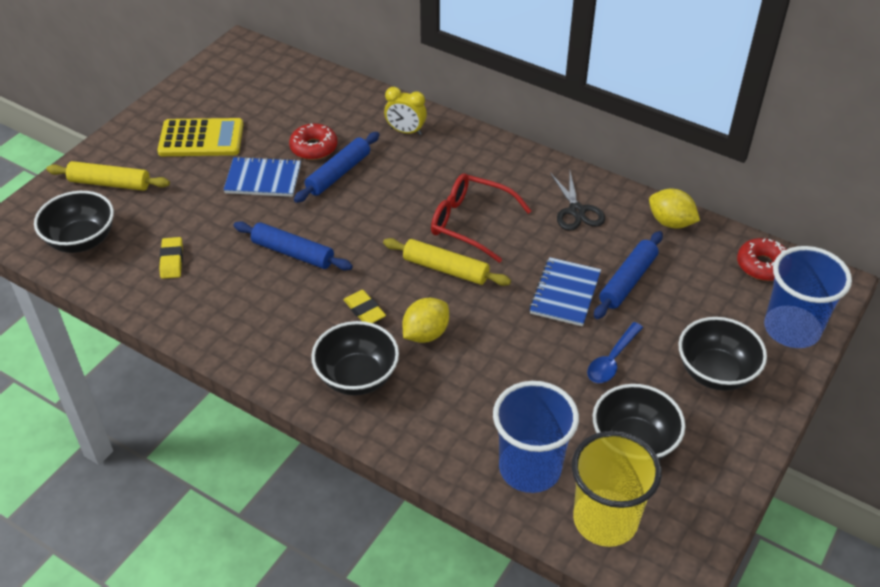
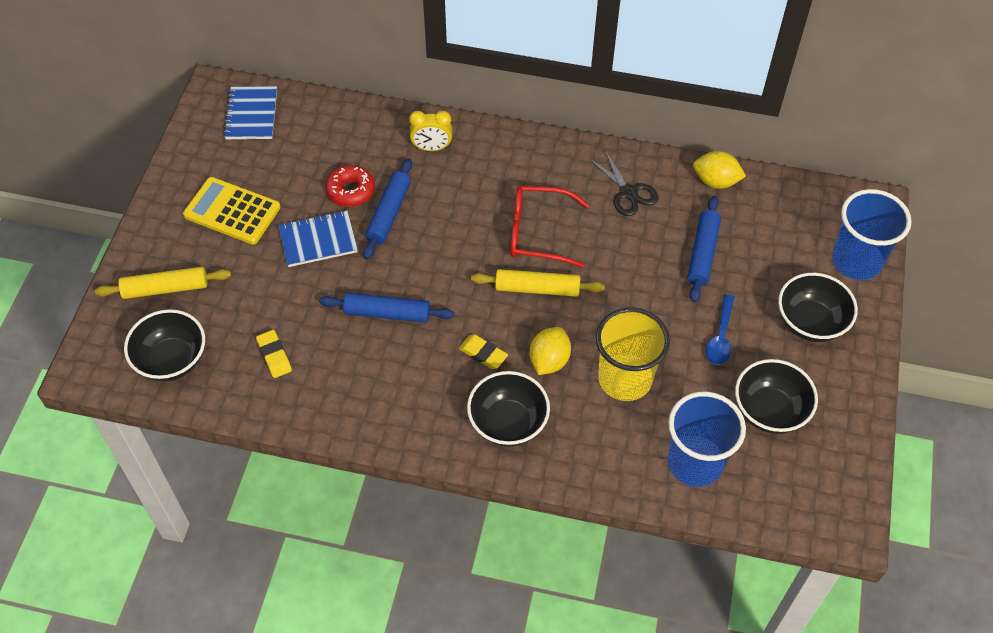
camera: 20 degrees left, 10 degrees up
yellow calculator [157,118,243,156] -> yellow calculator turned 135 degrees counterclockwise [183,177,281,244]
blue notebook [529,257,601,326] -> blue notebook moved to [223,86,277,139]
yellow cup [572,431,662,547] -> yellow cup moved to [596,307,670,401]
red donut [737,238,787,281] -> none

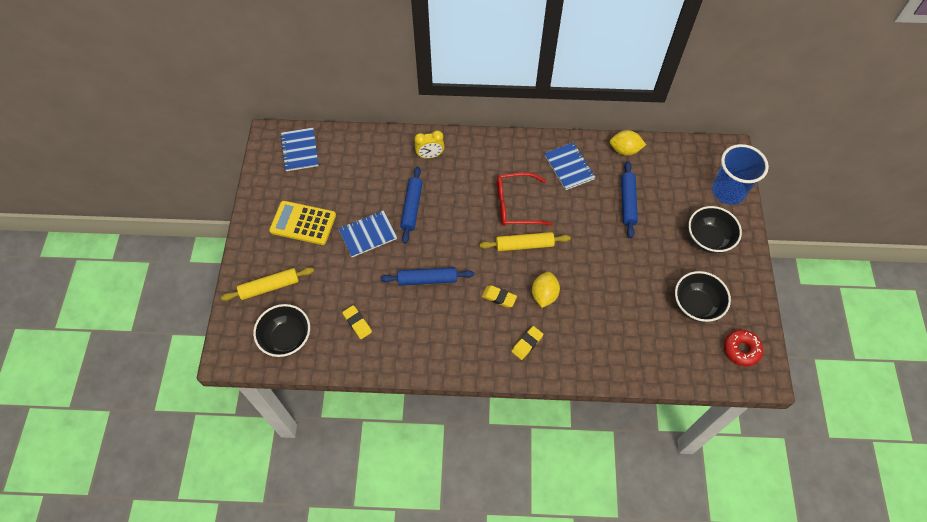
camera: 10 degrees left, 5 degrees up
red donut [325,165,375,207] -> red donut moved to [724,330,763,366]
black bowl [467,371,550,447] -> yellow eraser [512,326,543,360]
black scissors [588,149,659,216] -> blue notebook [544,142,596,190]
yellow cup [596,307,670,401] -> none
blue cup [667,391,746,487] -> none
blue spoon [706,294,735,365] -> none

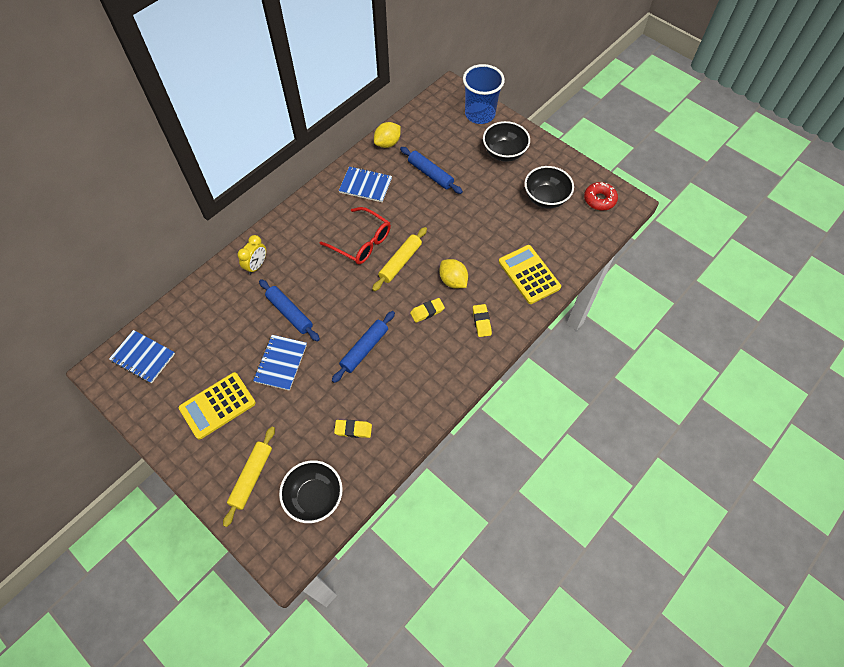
camera: 50 degrees left, 0 degrees up
red glasses [497,172,553,226] -> red glasses turned 90 degrees counterclockwise [320,207,391,265]
none -> yellow calculator [499,245,561,304]

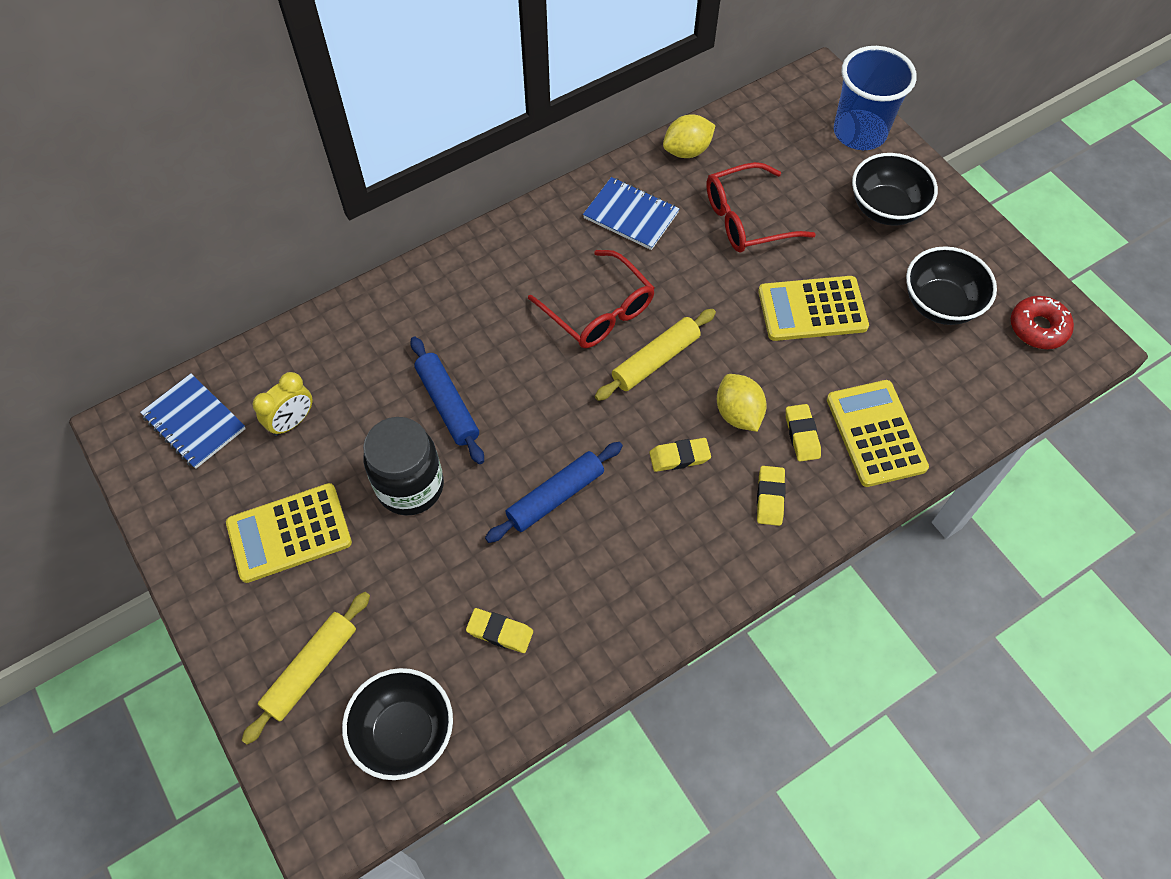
camera: 15 degrees right, 0 degrees up
yellow clock [237,235,266,275] -> yellow clock moved to [253,372,312,436]
blue notebook [253,335,307,391] -> black jar [363,417,444,516]
blue rolling pin [400,147,463,194] -> red glasses [706,162,816,253]
none -> yellow calculator [758,276,869,341]
none -> yellow eraser [786,404,821,462]

